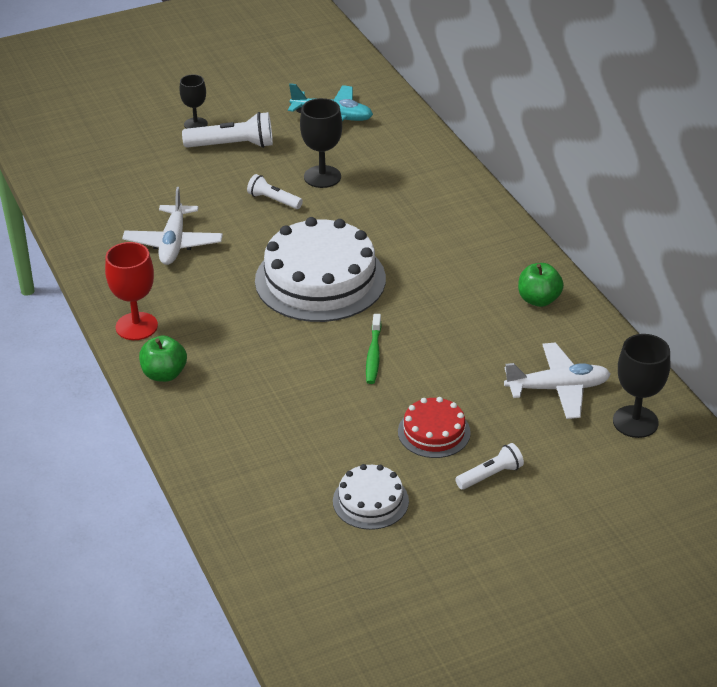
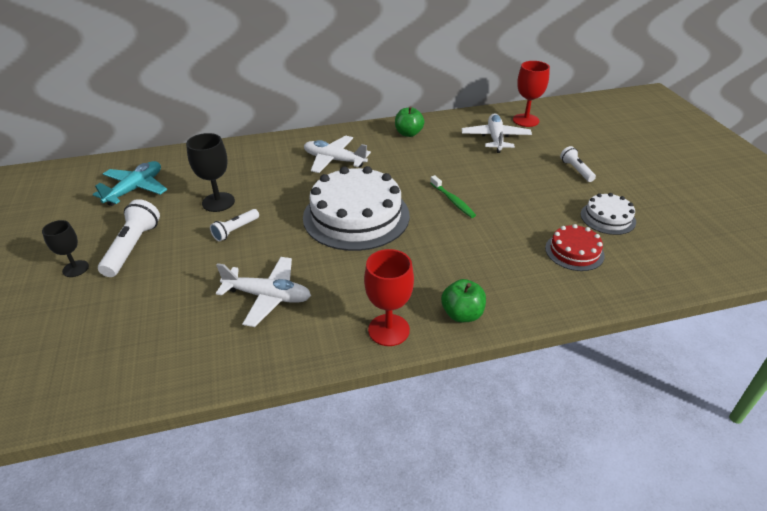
camera: 80 degrees left, 0 degrees up
green toothbrush [366,314,382,384] -> green toothbrush turned 45 degrees clockwise [430,175,476,218]
red cake [398,397,471,458] -> red cake moved to [545,224,605,271]
black goblet [613,334,670,438] -> red goblet [513,61,550,127]
none -> white plane [304,135,371,173]

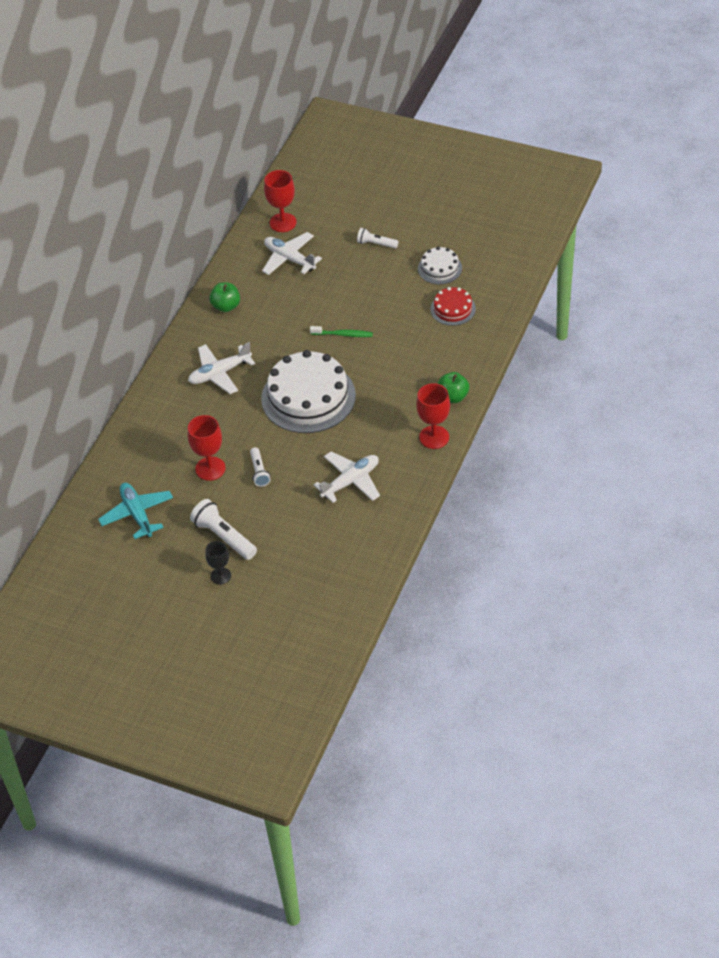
camera: 50 degrees left, 10 degrees up
black goblet [186,133,235,212] -> red goblet [188,415,226,481]

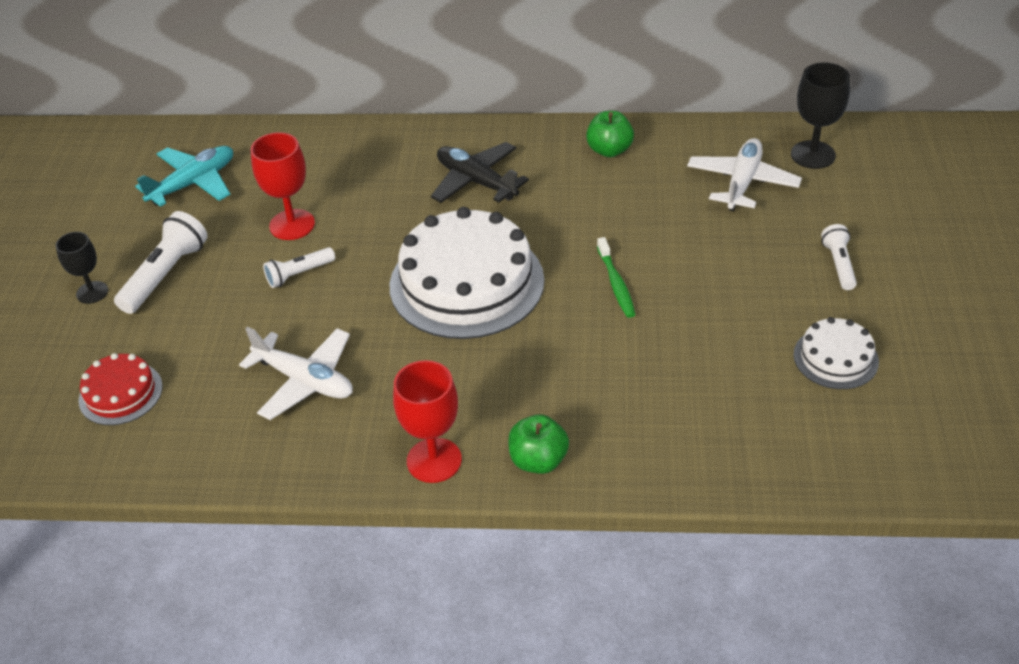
camera: 70 degrees right, 5 degrees down
white plane [188,342,255,394] -> black plane [431,142,529,203]
red goblet [264,170,297,232] -> black goblet [791,62,850,169]
red cake [430,287,476,326] -> red cake moved to [79,353,163,425]

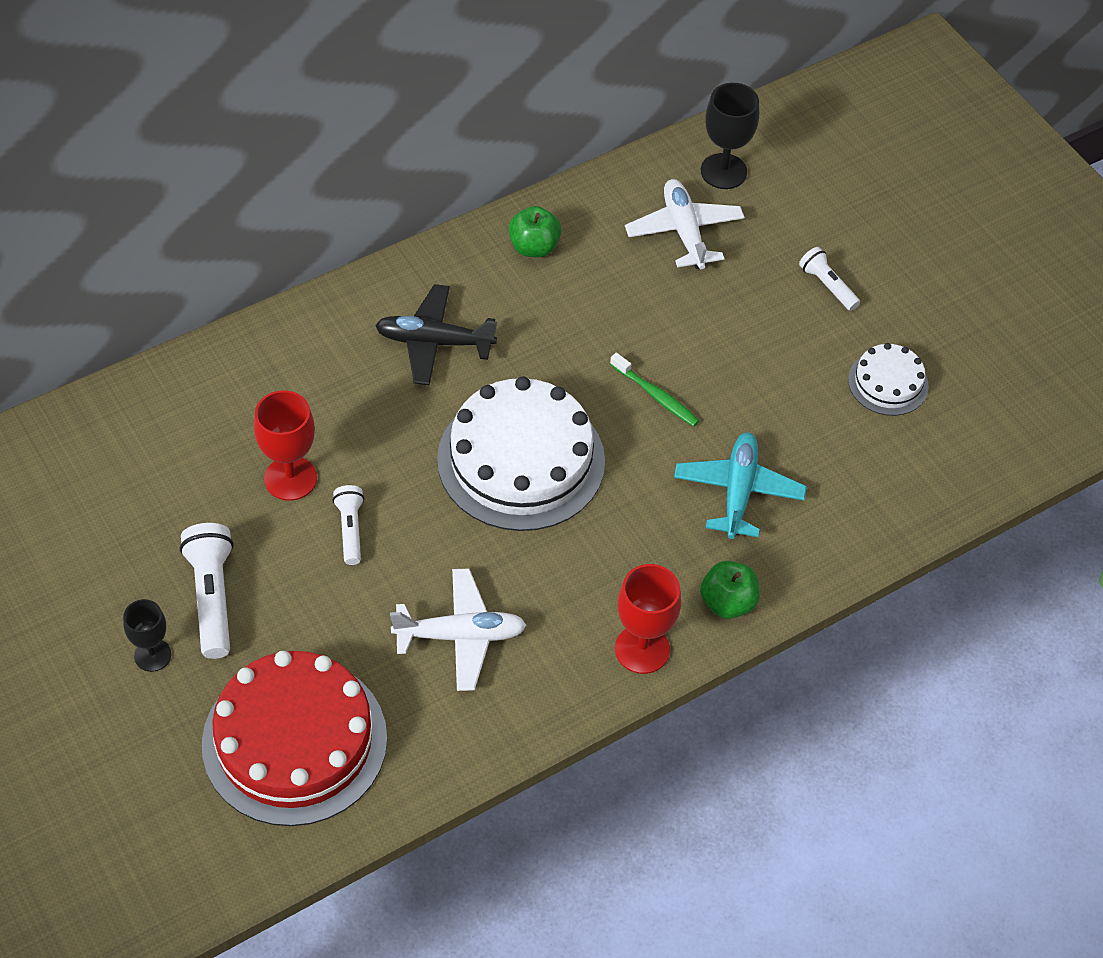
camera: 40 degrees left, 10 degrees up
red cake [79,353,163,425] -> red cake [202,651,387,826], size x2.02
turquoise plane [135,146,233,207] -> turquoise plane moved to [674,432,807,539]
white flashlight [263,247,335,288] -> white flashlight turned 150 degrees clockwise [333,485,364,565]

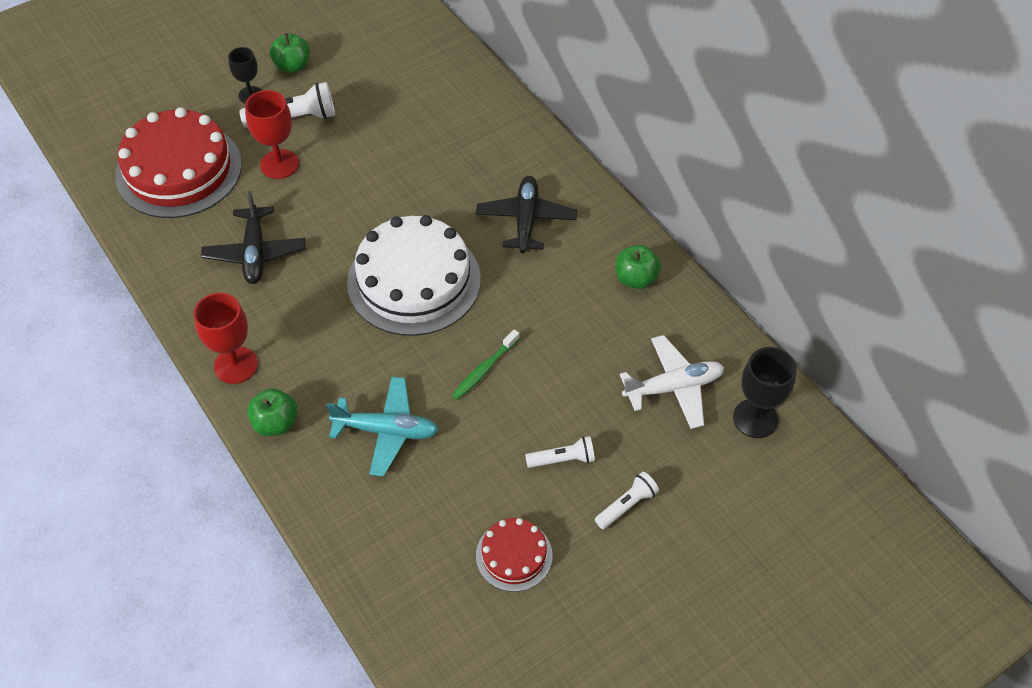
camera: 90 degrees right, 0 degrees up
red goblet [254,390,317,501] -> red goblet moved to [245,90,299,179]
white flashlight [333,485,364,565] -> white flashlight moved to [525,436,595,468]
white plane [390,569,526,691] -> black plane [201,191,305,284]
white cake [848,343,929,416] -> red cake [476,518,553,592]
none -> green apple [270,33,310,73]

